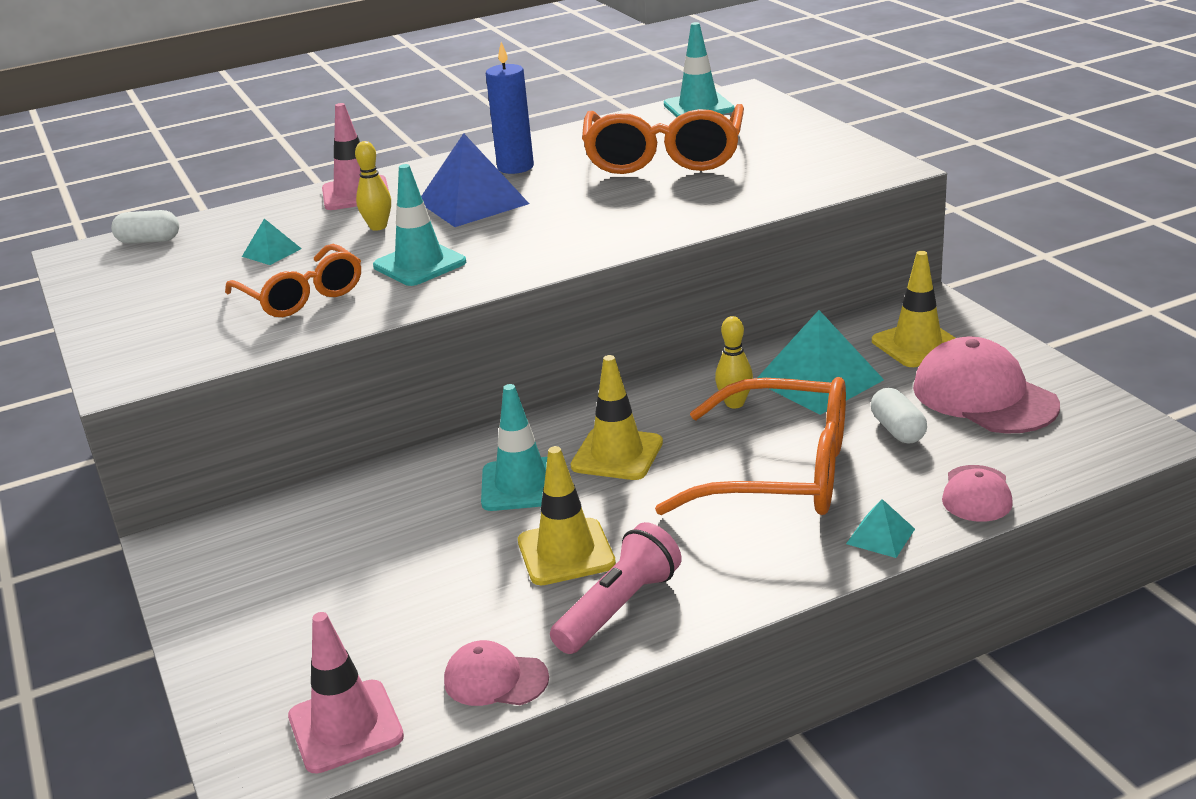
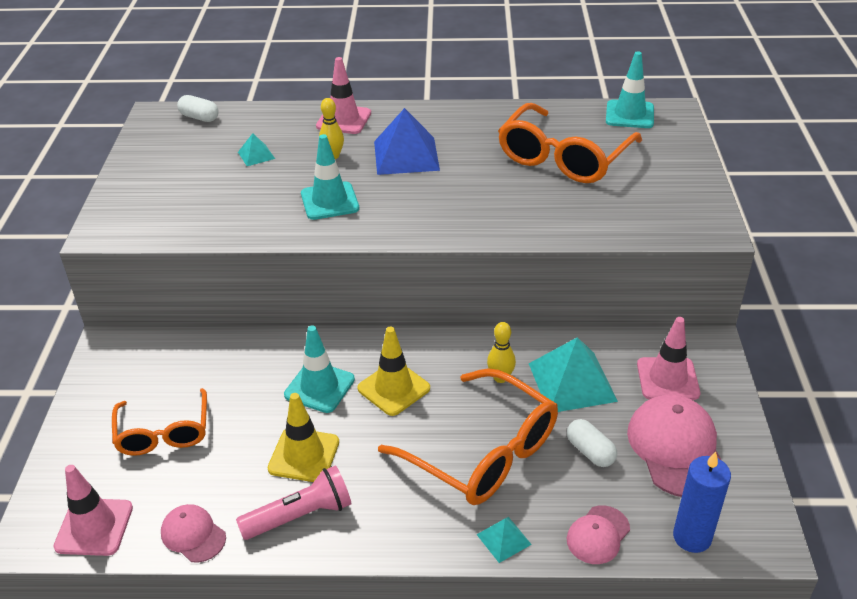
camera: 25 degrees right, 10 degrees up
orange glasses [225,244,361,317] -> orange glasses moved to [112,388,207,456]
blue candle [486,42,534,174] -> blue candle moved to [673,451,731,553]
white capsule [871,388,927,443] -> white capsule turned 45 degrees counterclockwise [567,419,617,467]
yellow traffic cone [872,251,955,367] -> pink traffic cone [637,317,700,400]

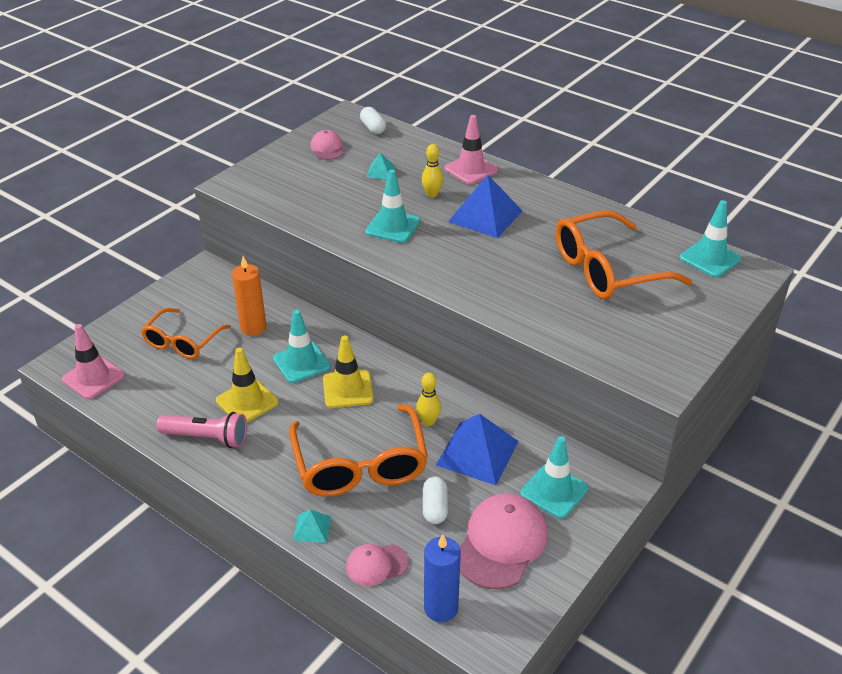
camera: 35 degrees right, 0 degrees up
pink cap [161,504,226,563] -> pink cap moved to [310,130,344,160]
turquoise pyramid [529,337,618,412] -> blue pyramid [436,414,519,485]
pink traffic cone [637,317,700,400] -> turquoise traffic cone [520,436,588,519]
none -> orange candle [232,256,266,336]

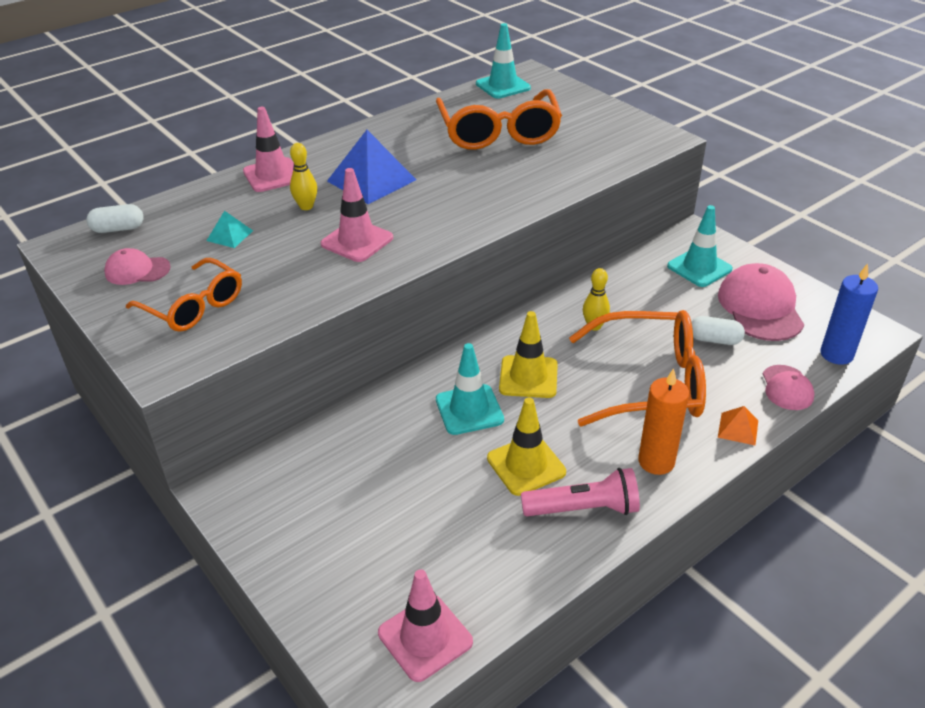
camera: 75 degrees left, 0 degrees up
orange glasses [141,308,231,359] -> orange glasses moved to [126,258,242,332]
pink flashlight [157,412,247,448] -> pink flashlight turned 60 degrees clockwise [521,468,640,516]
orange candle [232,256,266,336] -> orange candle moved to [638,368,689,475]
turquoise pyramid [293,510,331,543] -> orange pyramid [718,406,758,446]
turquoise traffic cone [365,170,420,243] -> pink traffic cone [321,168,393,262]
blue pyramid [436,414,519,485] -> none
pink cap [460,493,548,590] -> pink cap turned 45 degrees clockwise [718,263,804,341]

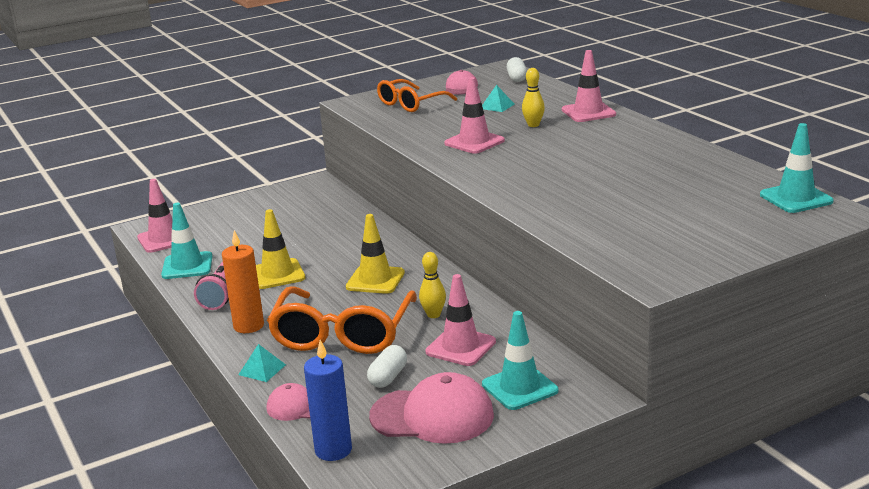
camera: 100 degrees right, 15 degrees down
blue pyramid [327,130,416,204] -> none
orange glasses [436,89,562,150] -> none
turquoise traffic cone [436,343,504,435] -> turquoise traffic cone moved to [161,203,213,279]
orange pyramid [718,406,758,446] -> turquoise pyramid [238,344,286,382]
none -> pink traffic cone [425,274,496,366]

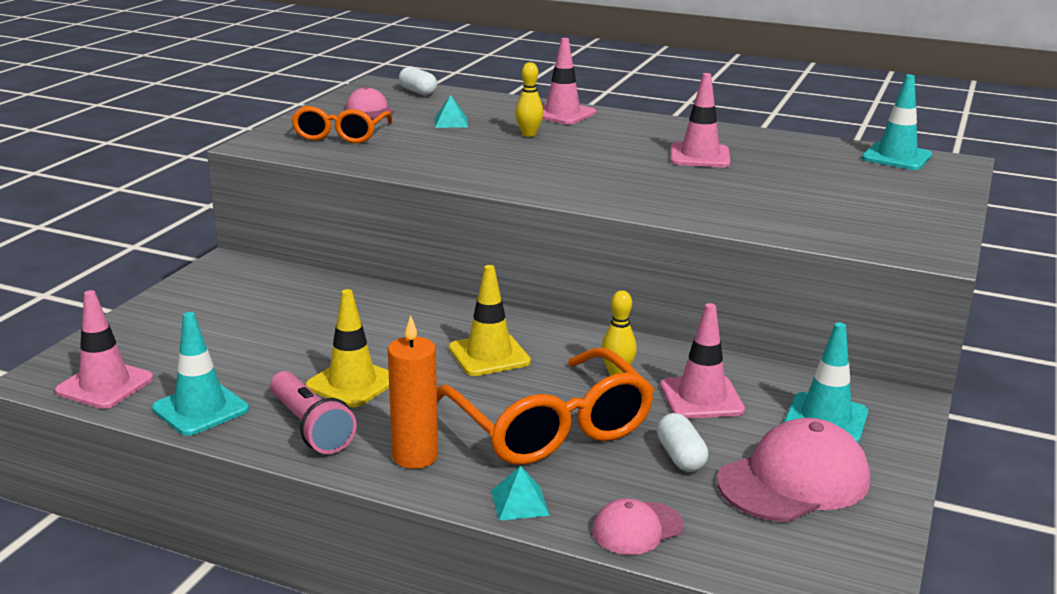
camera: 40 degrees left, 0 degrees up
blue candle [304,340,352,461] -> none
pink traffic cone [444,77,505,154] -> pink traffic cone moved to [671,73,730,167]

